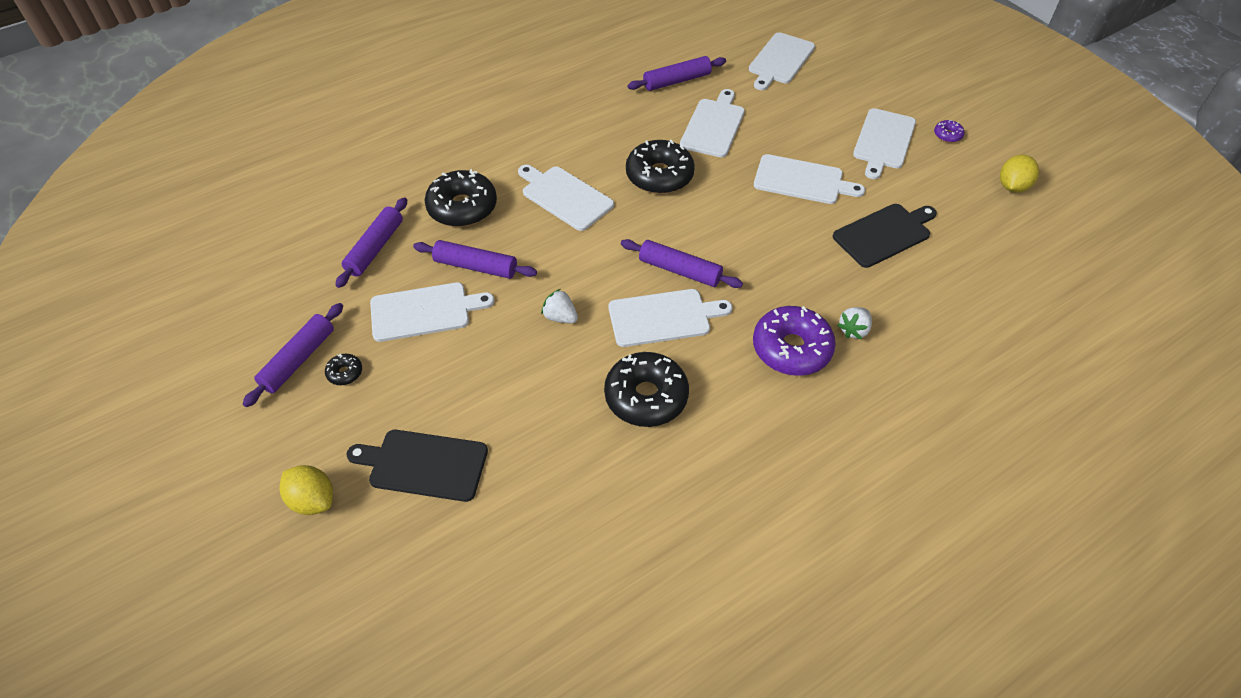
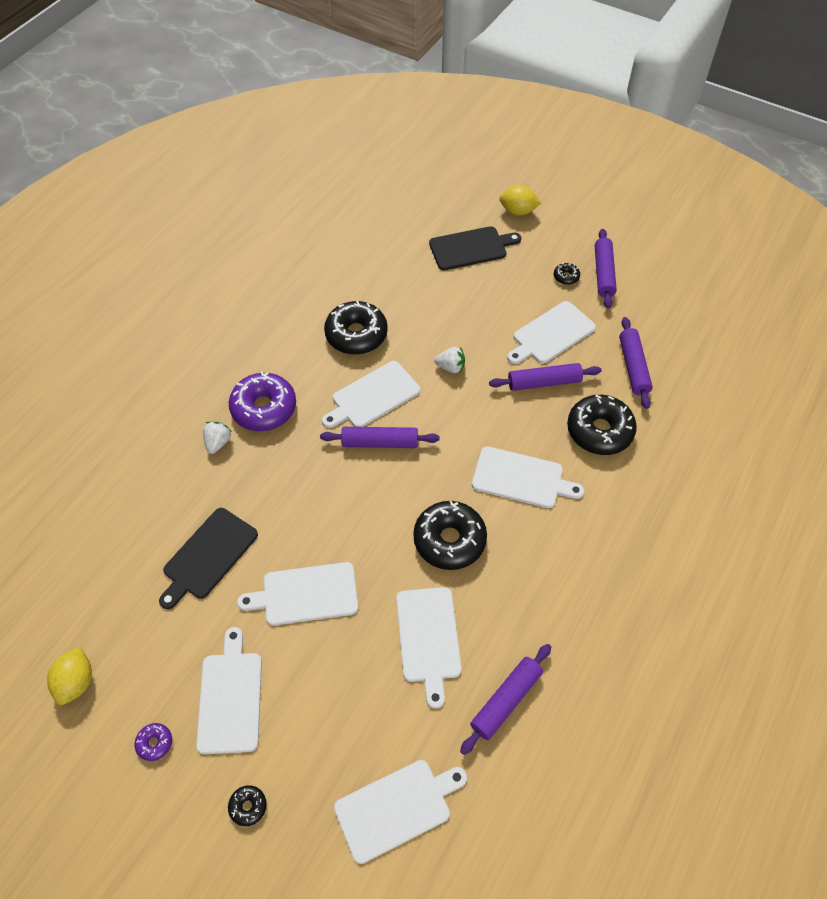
camera: 155 degrees right, 5 degrees up
white cutting board [749,32,815,90] -> white cutting board turned 60 degrees clockwise [334,760,467,864]
none -> black donut [228,785,267,826]

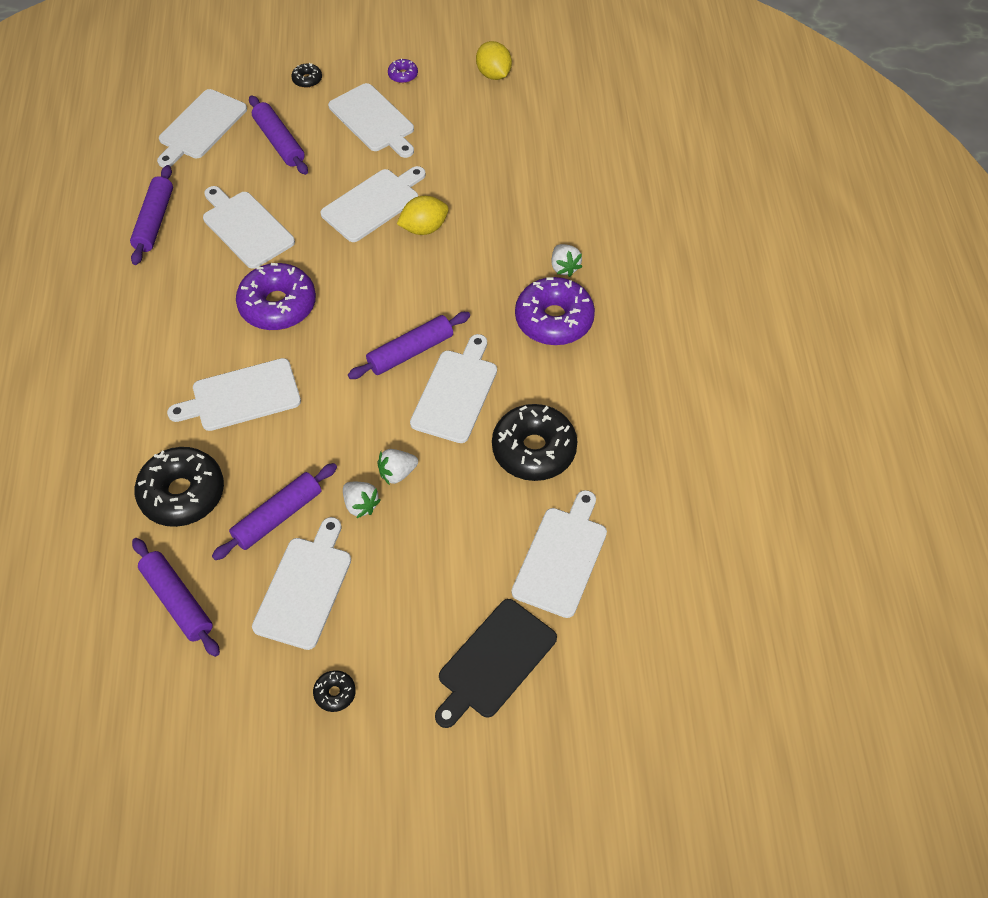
camera: 145 degrees right, 0 degrees up
black cutting board [159,508,258,609] -> none
black donut [413,501,487,570] -> purple donut [236,263,316,330]
yellow lemon [499,185,541,215] -> yellow lemon moved to [397,196,449,235]
purple rolling pin [595,229,617,308] -> purple rolling pin moved to [249,95,308,175]
none -> white strawberry [343,482,381,519]
none -> white cutting board [512,490,607,618]

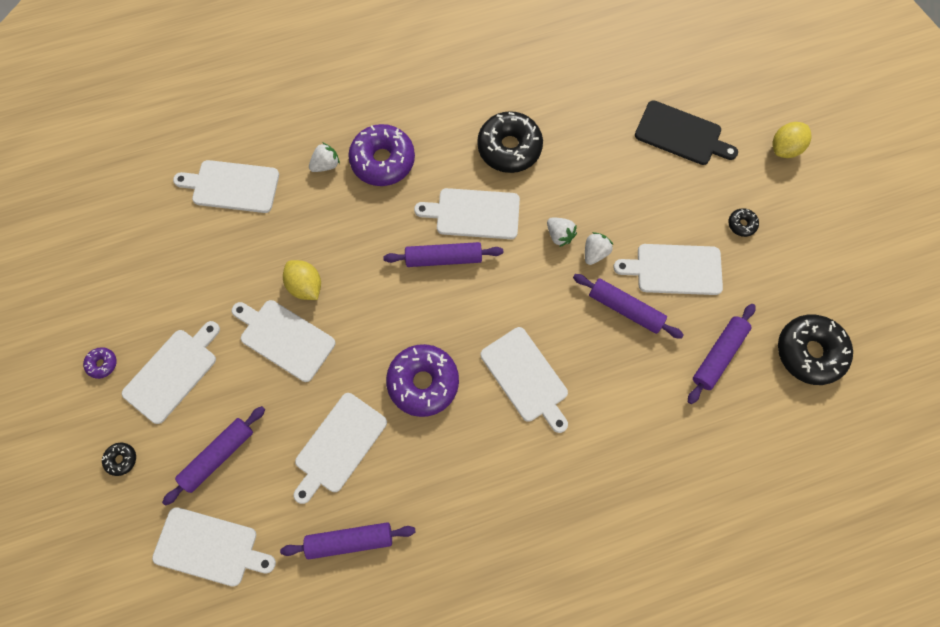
camera: 105 degrees left, 15 degrees up
black donut [134,447,224,527] -> black donut moved to [778,314,853,385]
purple rolling pin [348,312,470,379] -> purple rolling pin turned 45 degrees counterclockwise [383,242,503,267]
yellow lemon [476,41,512,80] -> yellow lemon moved to [772,122,811,158]
white cutting board [512,490,607,618] -> white cutting board moved to [173,160,279,213]

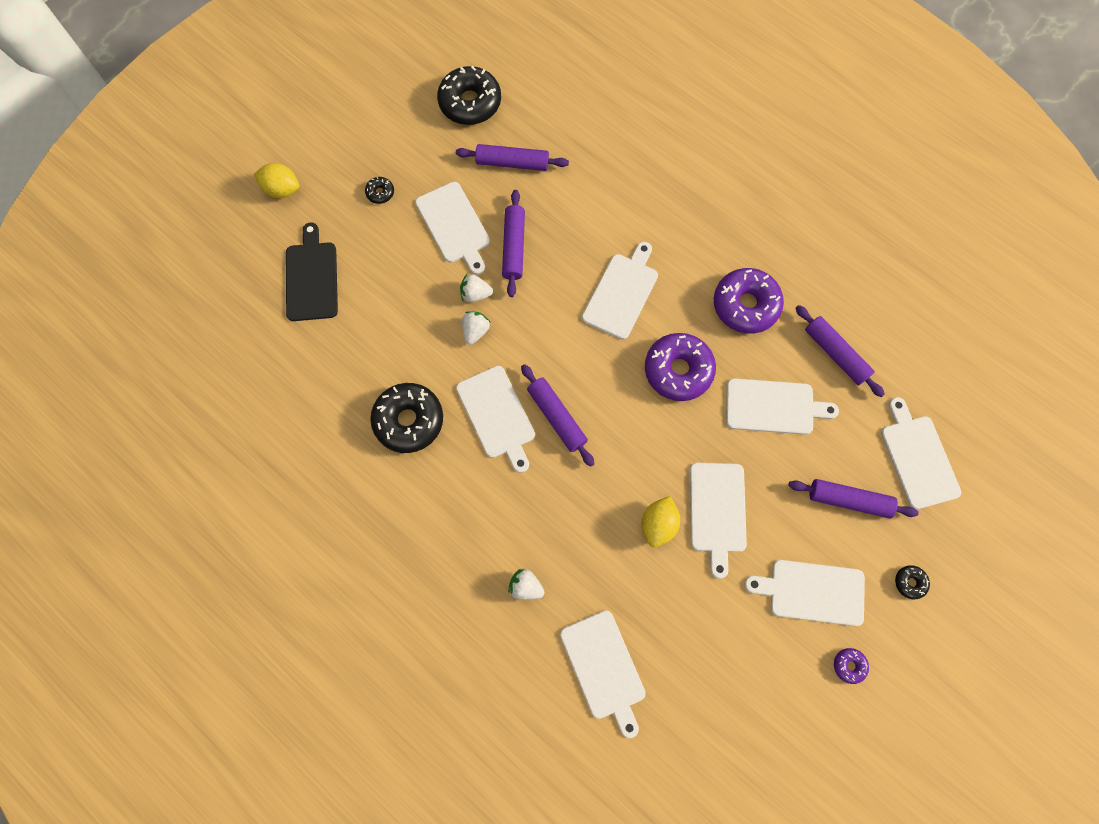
camera: 120 degrees left, 0 degrees up
purple donut [348,124,415,186] -> purple donut moved to [714,268,784,334]

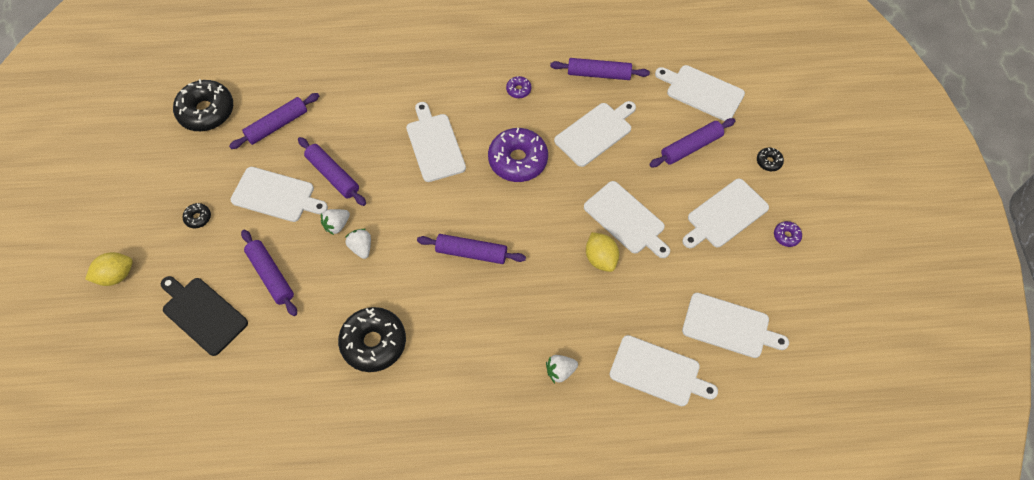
camera: 45 degrees left, 10 degrees down
white cutting board [456,366,535,473] -> white cutting board moved to [682,293,789,358]
purple donut [714,268,784,334] -> purple donut [506,76,531,98], size x0.44
none -> purple rolling pin [241,230,297,316]

